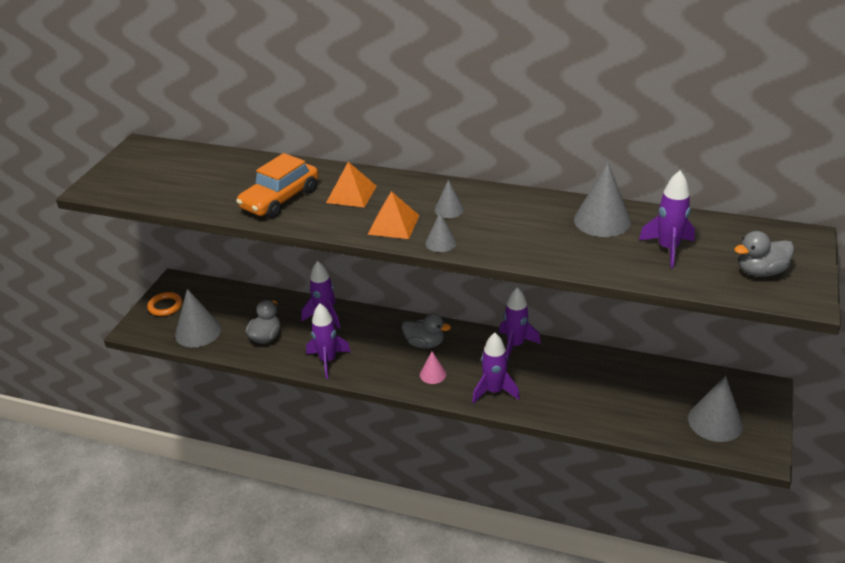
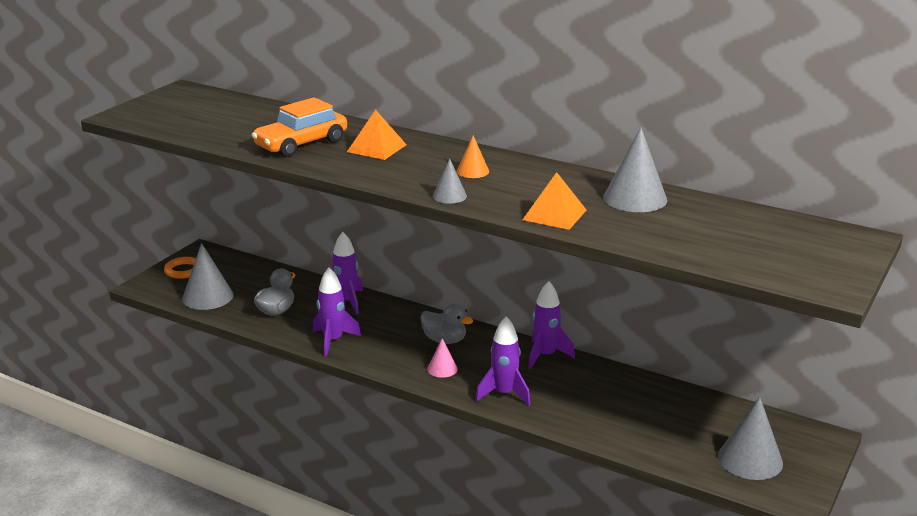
camera: 10 degrees right, 10 degrees down
orange pyramid [368,191,419,239] -> orange pyramid moved to [523,172,586,230]
grey cone [434,180,464,218] -> orange cone [457,135,489,178]
purple rocket [639,171,695,268] -> none
grey duck [734,231,794,277] -> none

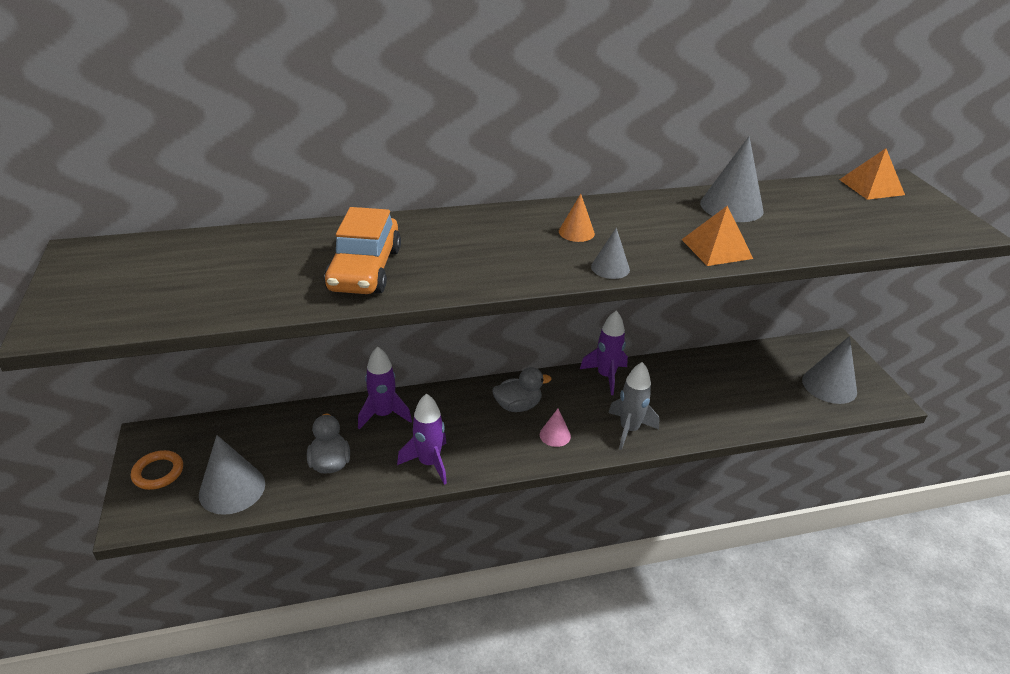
camera: 45 degrees left, 10 degrees up
orange pyramid [347,110,407,160] -> orange pyramid moved to [839,148,905,200]
purple rocket [476,316,530,405] -> grey rocket [608,362,659,450]

